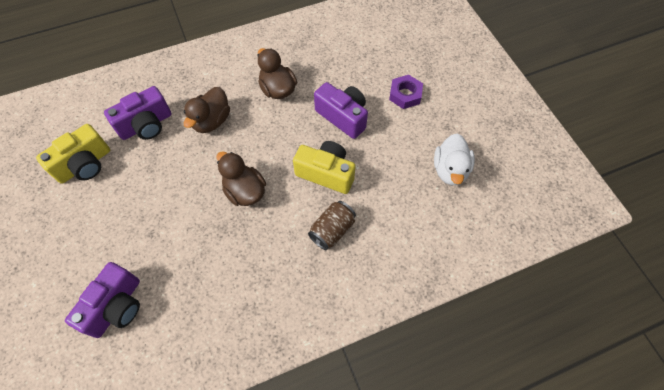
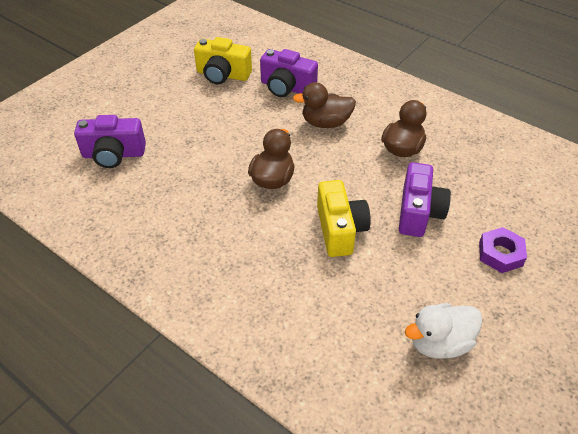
camera: 60 degrees right, 15 degrees down
brown can [308,201,356,250] -> none

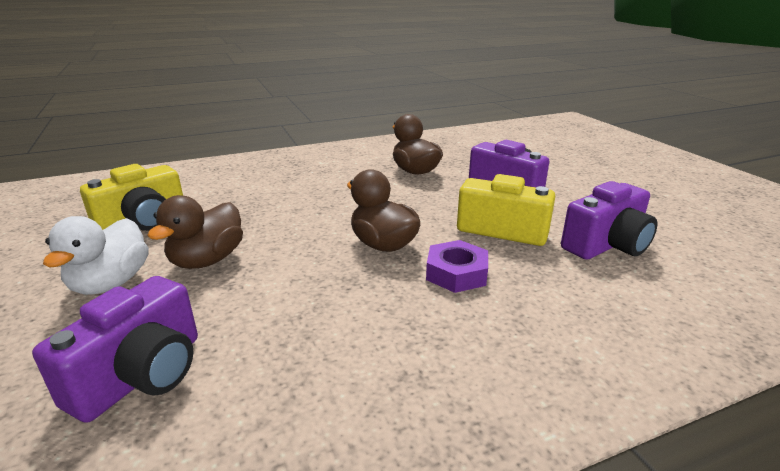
camera: 60 degrees left, 20 degrees down
purple camera [260,49,318,97] -> purple camera moved to [561,181,657,260]
brown duck [293,82,356,128] -> brown duck moved to [147,195,243,269]
white duck [405,303,483,359] -> white duck moved to [43,216,149,295]
purple nut [479,227,527,273] -> purple nut moved to [426,240,488,293]

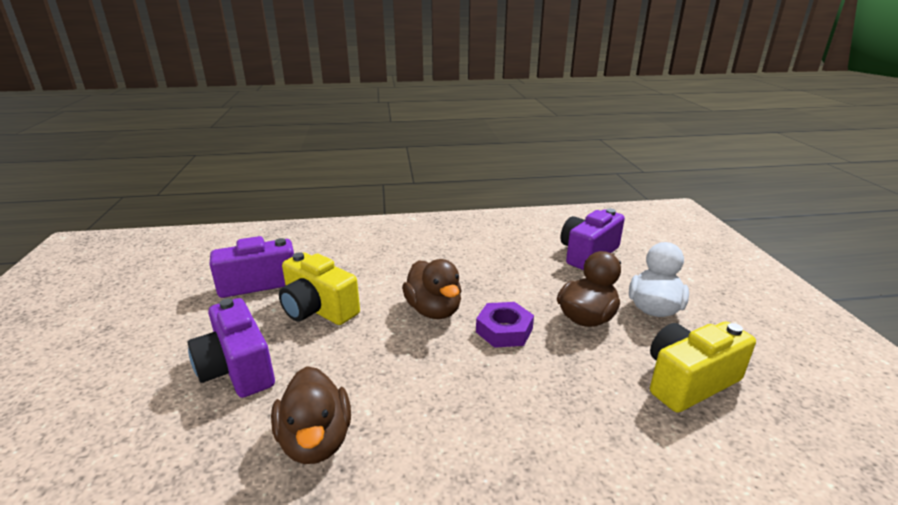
camera: 165 degrees left, 0 degrees up
purple nut [426,240,488,293] -> purple nut moved to [476,302,534,348]

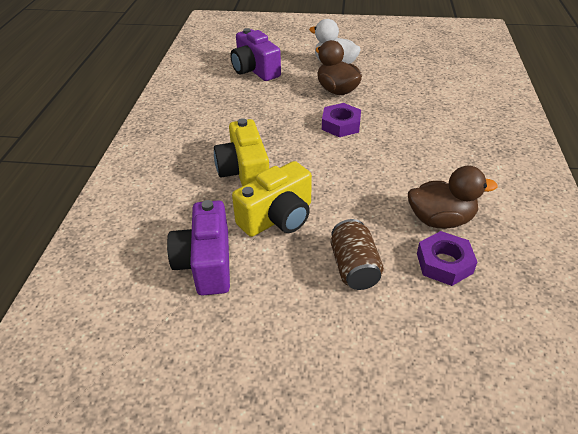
camera: 75 degrees left, 15 degrees up
purple camera [187,298,275,398] -> brown can [331,219,384,290]
brown duck [402,259,461,319] -> none
yellow camera [650,321,756,413] -> yellow camera moved to [214,118,269,186]
none -> purple nut [417,231,477,286]

